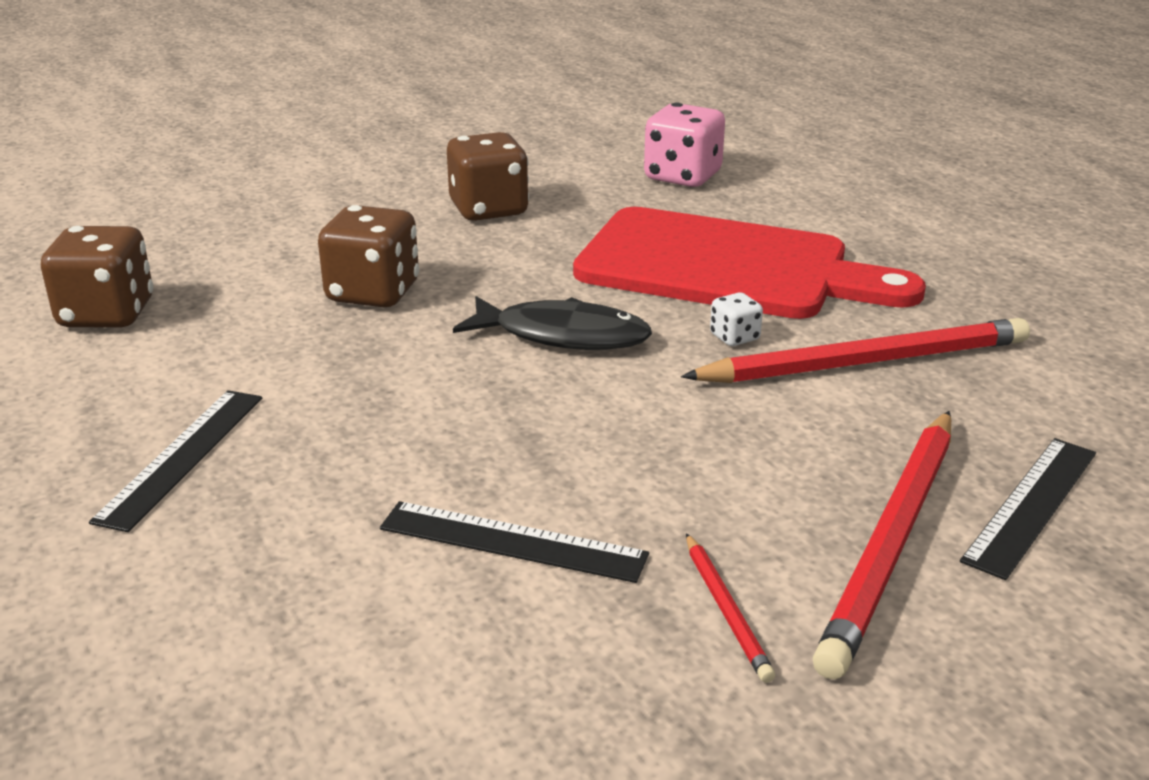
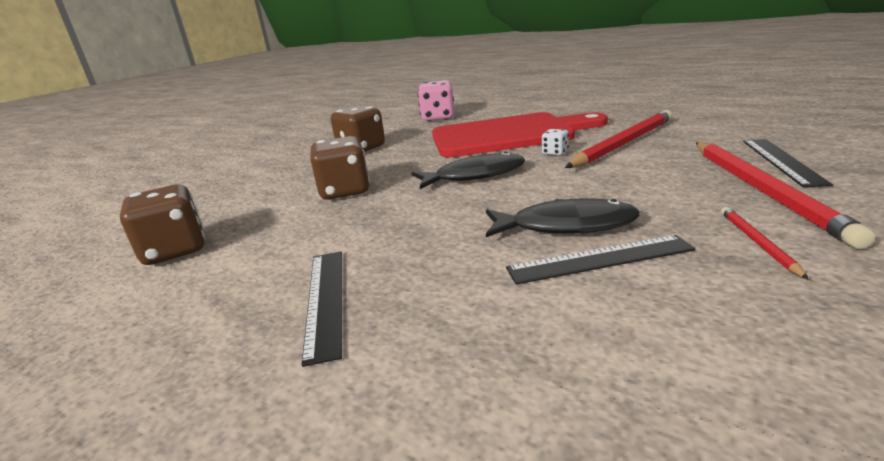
camera: 25 degrees left, 5 degrees down
red pencil [686,533,775,683] -> red pencil turned 135 degrees counterclockwise [721,207,809,280]
none -> black fish [486,198,640,237]

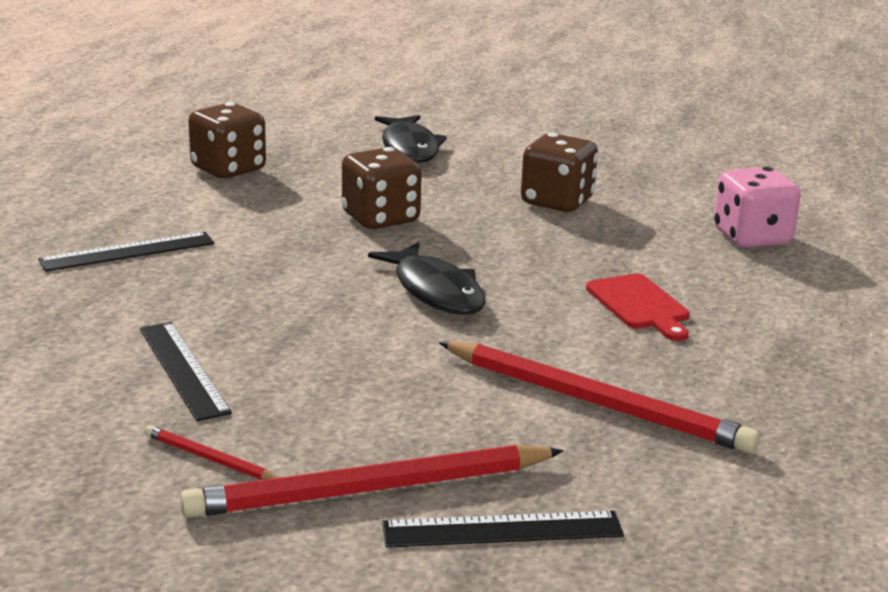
camera: 70 degrees right, 0 degrees up
red cutting board [432,112,608,157] -> red cutting board [586,273,689,341], size x0.43
black fish [486,198,640,237] -> black fish moved to [375,115,447,163]
white dice [542,129,569,156] -> none
red pencil [721,207,809,280] -> red pencil turned 135 degrees counterclockwise [145,425,279,480]

